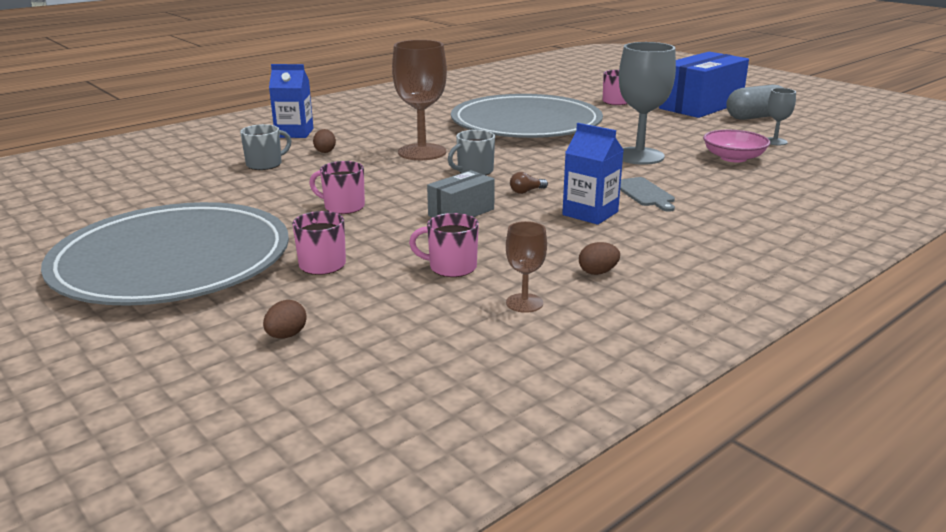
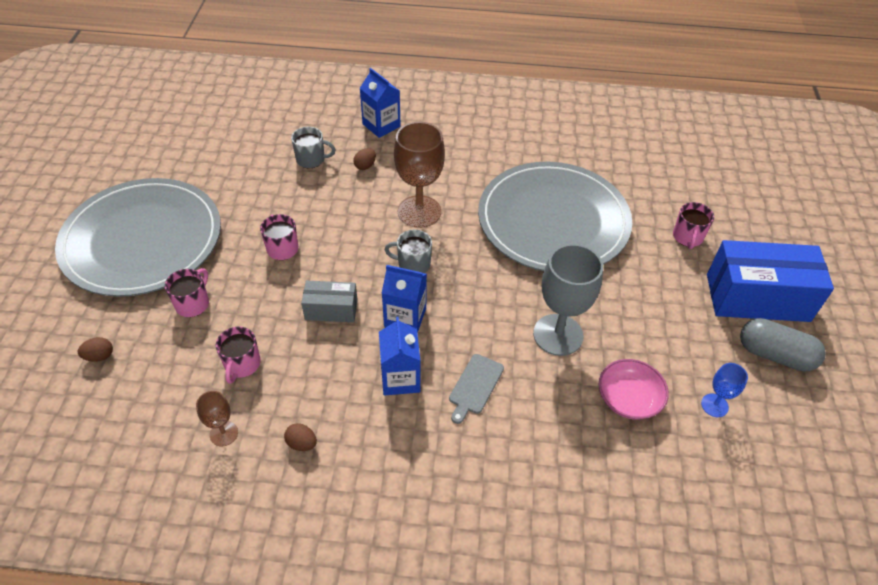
camera: 45 degrees right, 25 degrees up
pink mug [409,213,479,277] -> pink mug turned 135 degrees counterclockwise [216,327,260,384]
brown light bulb [510,172,548,194] -> blue carton [382,265,427,333]
grey goblet [768,88,796,145] -> blue goblet [701,363,748,417]

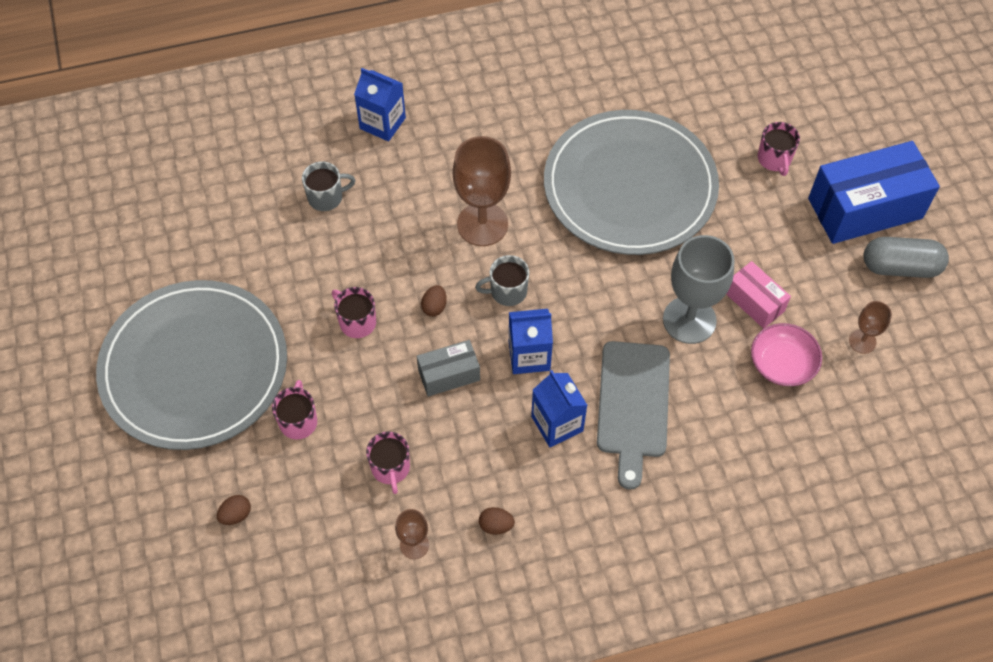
camera: 20 degrees left, 10 degrees up
brown egg [353,148,376,170] -> brown egg moved to [421,285,447,316]
grey cutting board [449,354,504,424] -> grey cutting board [597,341,670,490], size x1.85
blue goblet [701,363,748,417] -> brown goblet [849,301,892,354]
none -> pink box [726,261,791,329]

